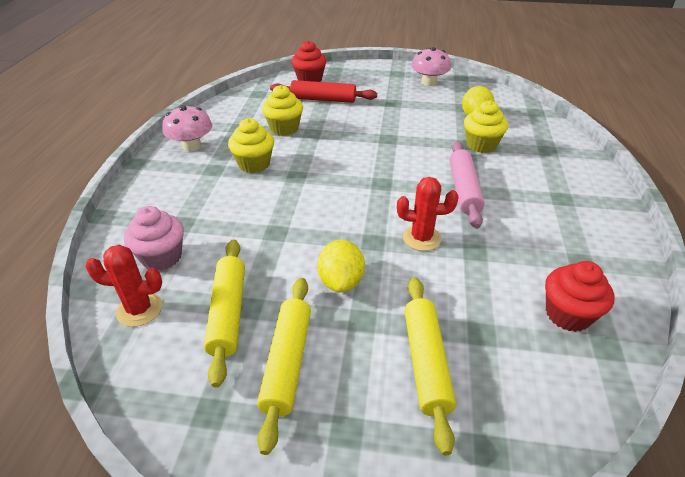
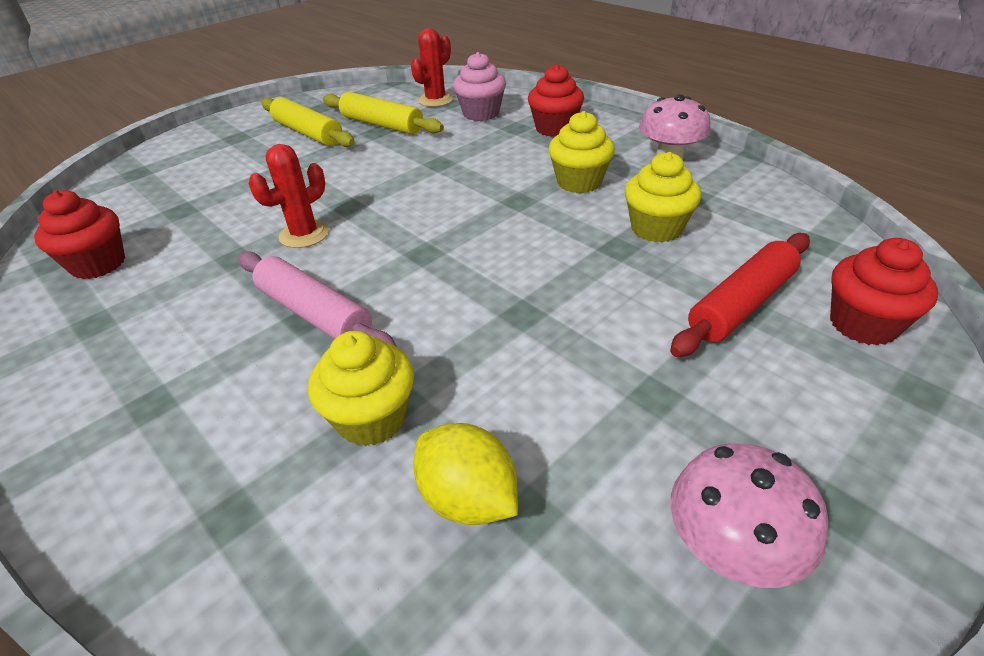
camera: 130 degrees right, 0 degrees up
yellow lemon [317,240,365,292] -> none
yellow rolling pin [404,277,456,455] -> none
none -> red cupcake [528,64,584,137]

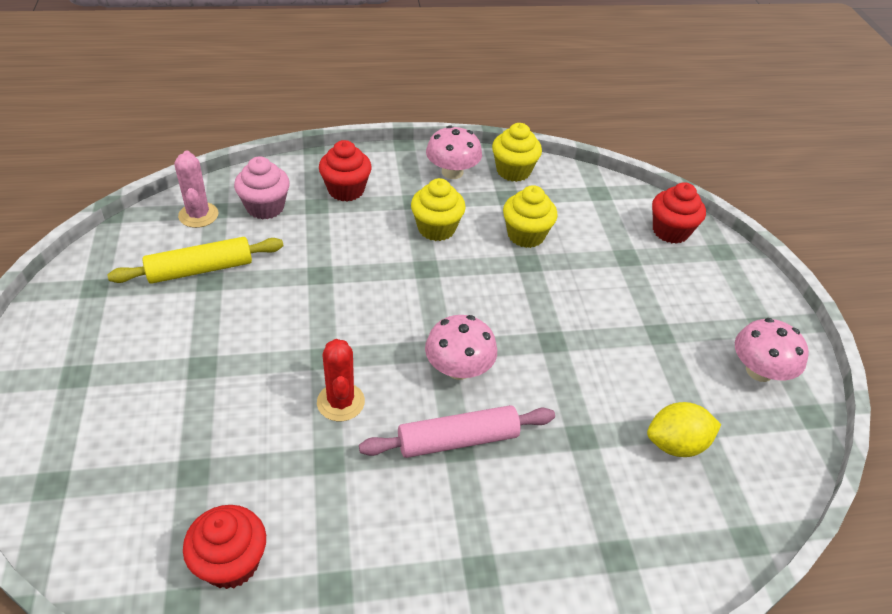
camera: 60 degrees left, 5 degrees up
yellow rolling pin [262,97,355,147] -> none
yellow cupcake [308,331,414,446] -> yellow cupcake moved to [492,123,542,182]
red cactus [411,28,453,107] -> pink cactus [174,150,218,228]
red rolling pin [670,233,810,357] -> none
none -> pink mushroom [425,315,497,380]

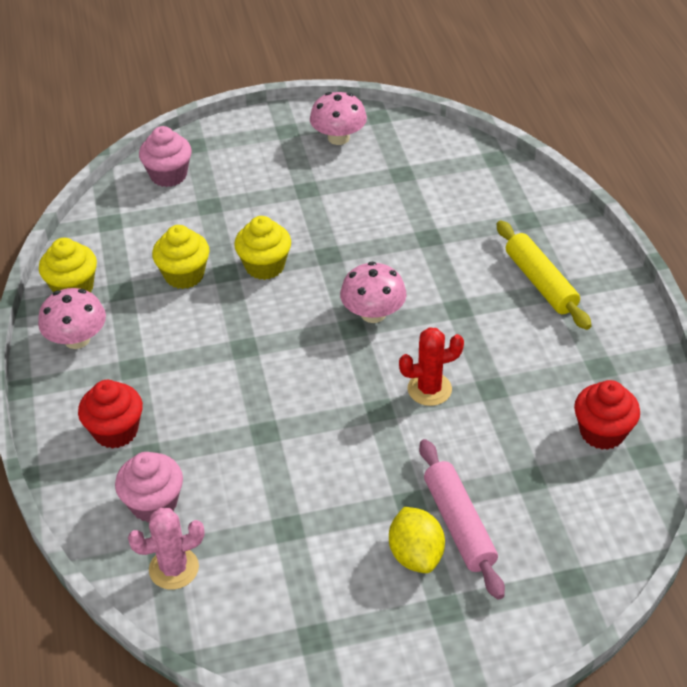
camera: 90 degrees left, 0 degrees up
yellow rolling pin [107,237,284,284] -> yellow rolling pin moved to [497,221,592,330]
pink rolling pin [359,405,555,458] -> pink rolling pin moved to [419,439,505,600]
yellow cupcake [411,178,466,241] -> yellow cupcake moved to [234,216,291,280]
yellow lemon [647,402,721,457] -> yellow lemon moved to [389,507,445,573]
red cupcake [652,182,706,244] -> pink cupcake [139,126,192,187]

